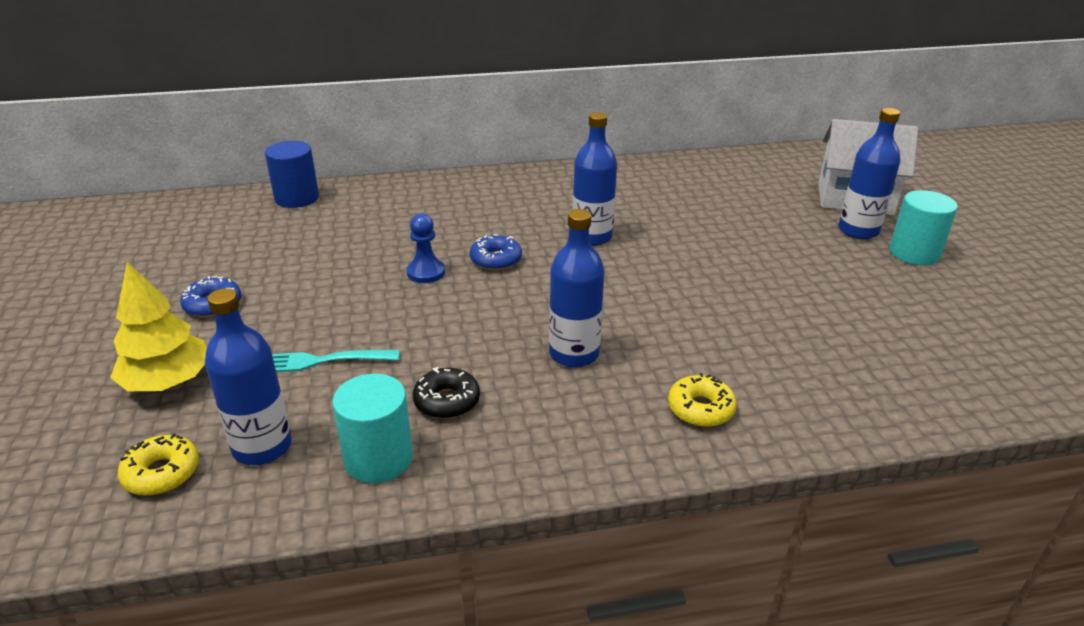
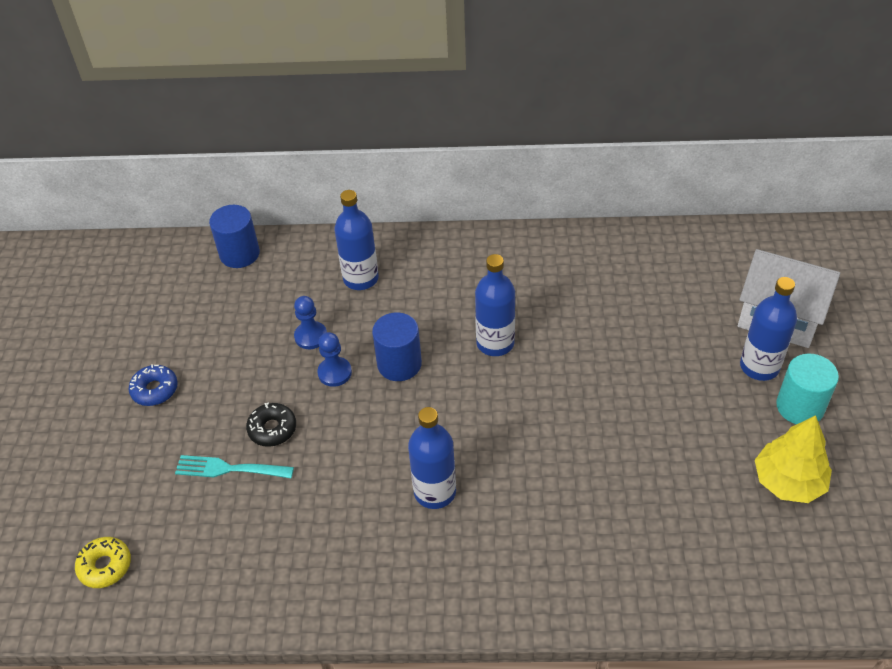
camera: 15 degrees right, 15 degrees up
yellow tree [110,262,207,391] -> yellow tree moved to [755,415,832,503]
blue bottle [205,288,292,465] -> blue bottle moved to [334,190,379,290]
turquoise cylinder [332,374,413,483] -> none
black donut [413,367,480,419] -> black donut moved to [246,402,296,447]
blue donut [470,234,522,271] -> blue cylinder [372,312,422,381]
yellow donut [668,373,737,427] -> none
none -> blue pawn [294,296,327,349]

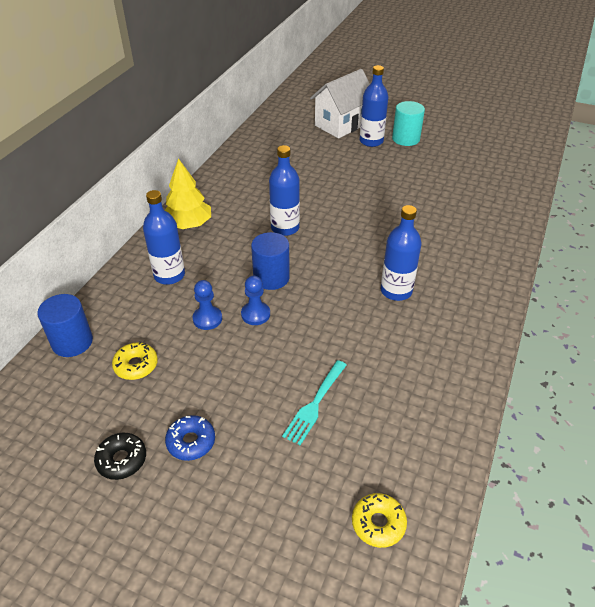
camera: 70 degrees left, 5 degrees down
black donut [246,402,296,447] -> black donut moved to [94,433,146,480]
yellow tree [755,415,832,503] -> yellow tree moved to [165,158,211,229]
none -> yellow donut [112,341,158,380]

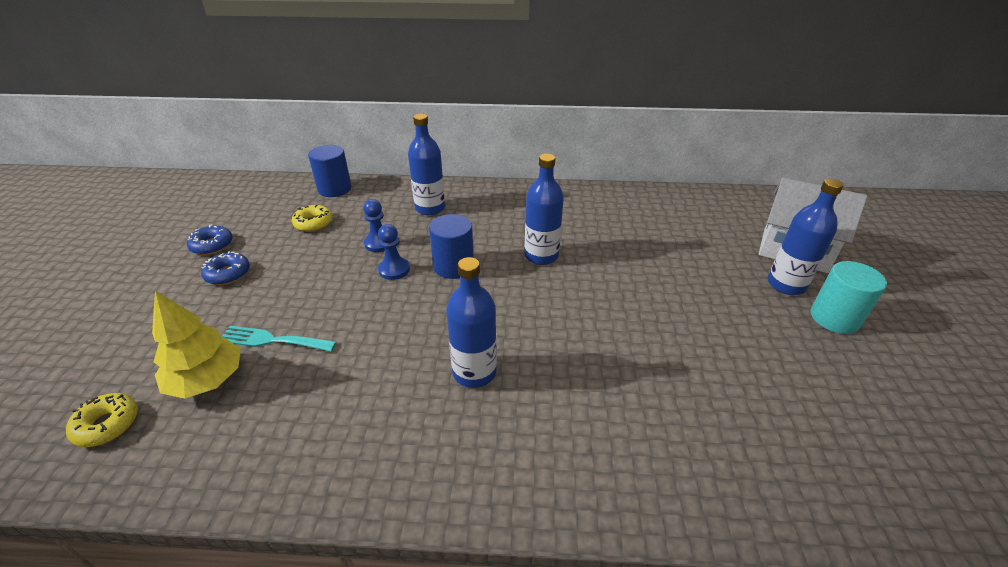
camera: 70 degrees right, 5 degrees down
black donut [94,433,146,480] -> blue donut [187,224,233,255]
yellow tree [165,158,211,229] -> yellow tree moved to [152,290,241,399]

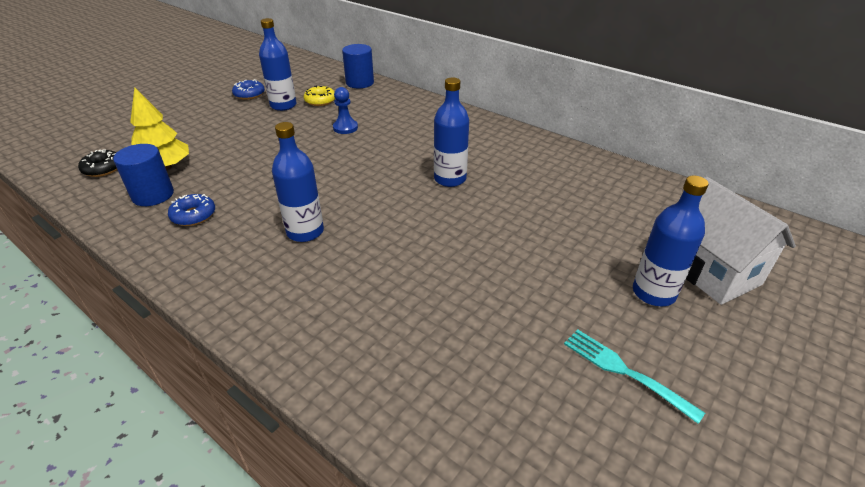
camera: 35 degrees right, 0 degrees up
yellow donut [66,393,138,447] -> black donut [78,149,117,177]
blue donut [201,251,250,285] -> blue donut moved to [168,194,215,226]
turquoise fork [222,326,336,352] -> turquoise fork moved to [564,329,705,424]
blue pawn [378,224,410,280] -> none
blue bottle [408,114,445,215] -> blue bottle moved to [259,18,297,111]
blue cylinder [429,214,474,279] -> blue cylinder moved to [113,144,174,206]
turquoise cylinder [811,261,887,334] -> none

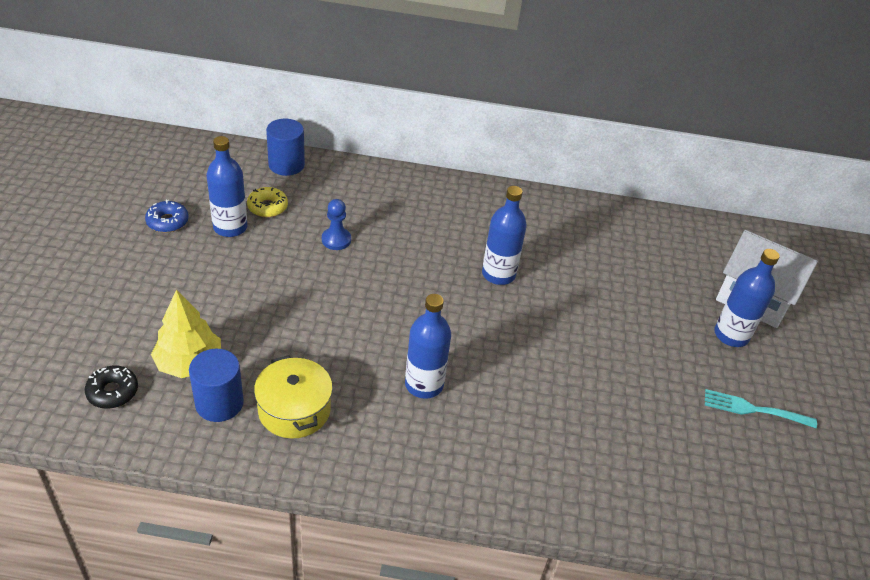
camera: 35 degrees left, 5 degrees up
blue donut [168,194,215,226] -> yellow pot [254,355,333,439]

